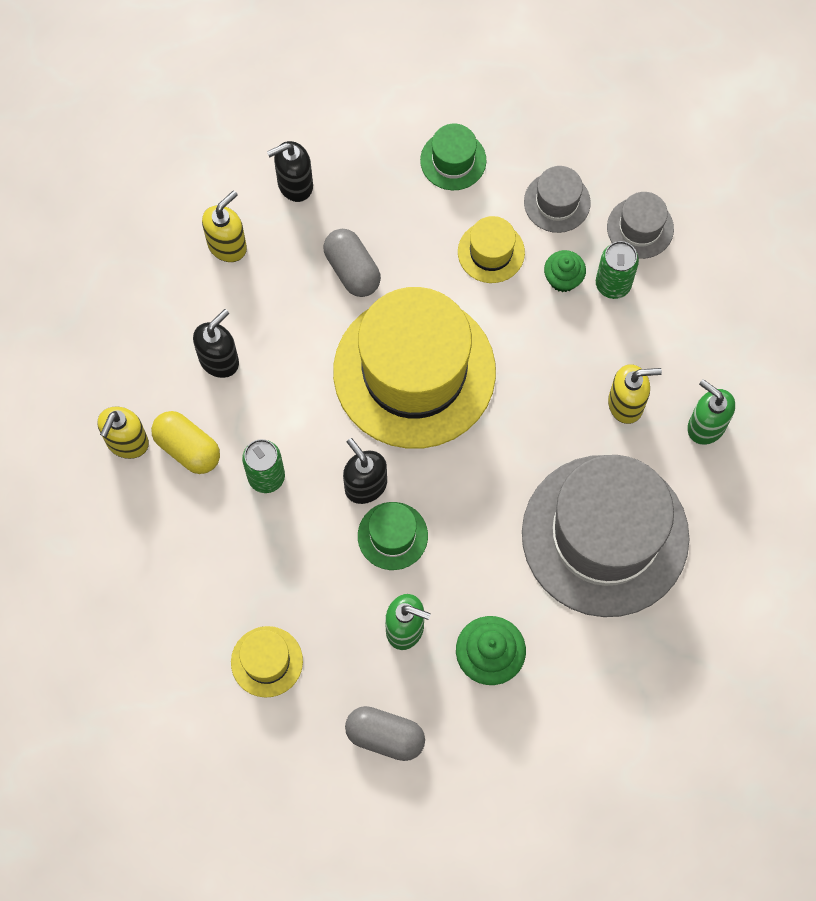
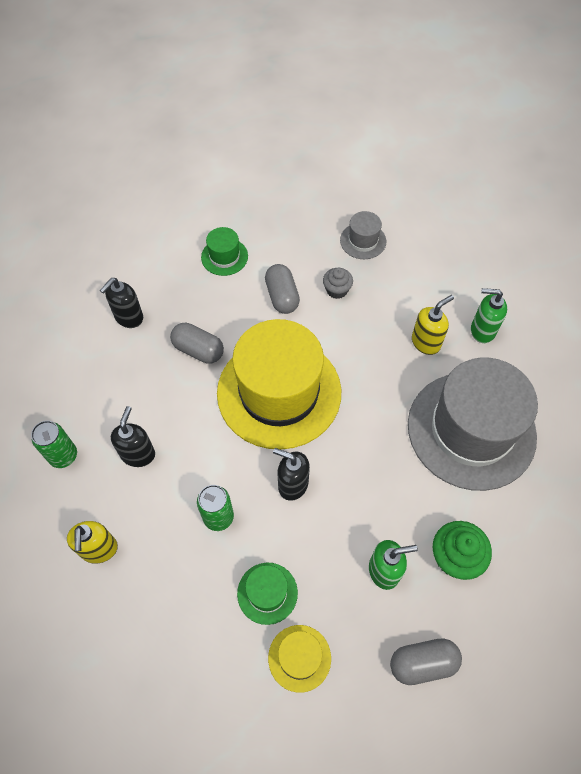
camera: 30 degrees left, 10 degrees down
yellow capsule [151,411,220,474] -> none
yellow soap dispenser [202,191,247,262] -> none
green hat [358,502,428,570] -> green hat moved to [237,563,298,625]
yellow hat [458,216,525,283] -> grey capsule [265,264,300,314]
grey hat [524,166,591,233] -> none
green cupcake [544,250,586,292] -> grey cupcake [323,268,353,299]
green can [596,241,639,299] -> green can moved to [31,421,77,468]

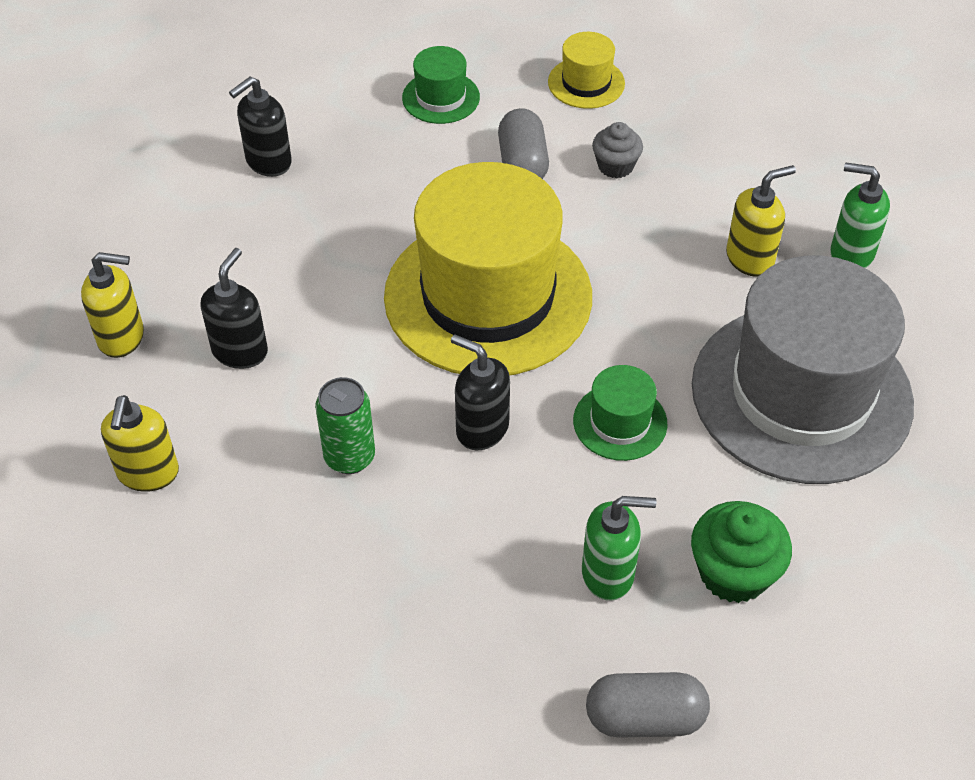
camera: 10 degrees right, 10 degrees down
green can [31,421,77,468] -> yellow soap dispenser [81,252,144,358]
grey capsule [170,323,224,364] -> none
green hat [237,563,298,625] -> green hat moved to [573,365,668,461]
yellow hat [268,625,331,693] -> yellow hat moved to [548,32,625,109]
grey hat [340,211,386,259] -> none

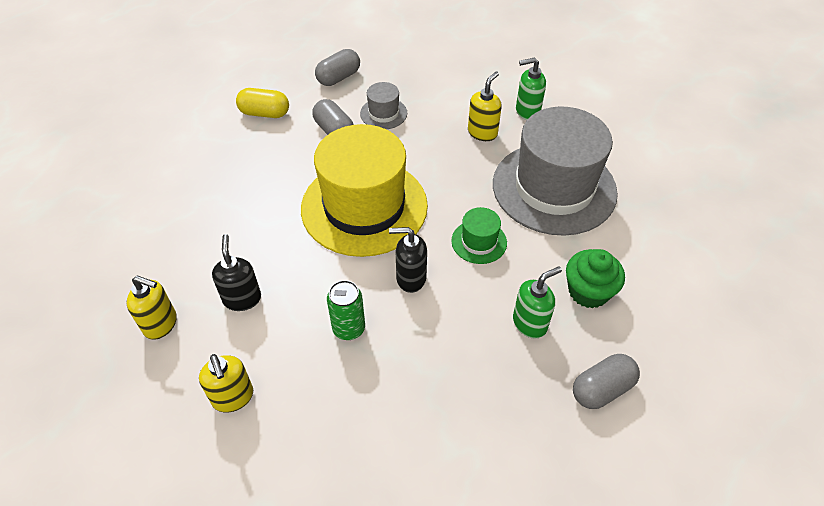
camera: 30 degrees left, 0 degrees up
yellow soap dispenser [81,252,144,358] -> yellow soap dispenser turned 45 degrees clockwise [127,276,177,340]
black soap dispenser [229,77,292,177] -> none
green hat [402,46,480,124] -> yellow capsule [236,88,289,118]
yellow hat [548,32,625,109] -> grey capsule [315,49,360,86]
grey cupcake [592,122,643,179] -> grey hat [360,82,407,129]

